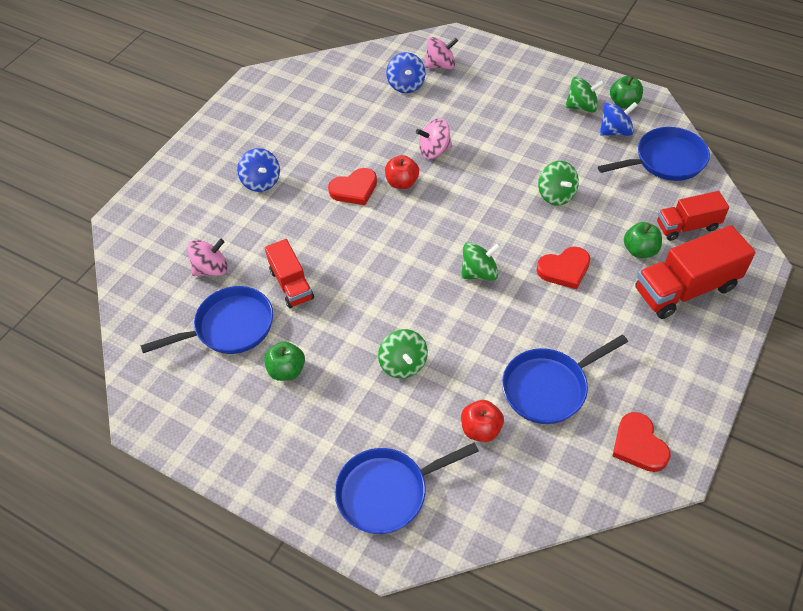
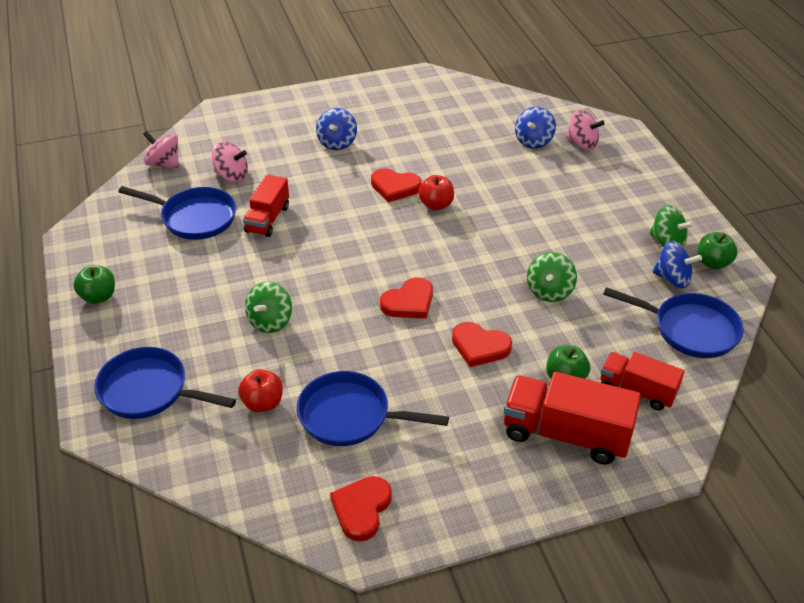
camera: 40 degrees right, 10 degrees down
green apple [264,341,305,381] -> green apple moved to [73,265,115,304]
pink spinning top [416,118,452,159] -> pink spinning top moved to [143,131,179,168]
green spinning top [461,242,501,280] -> red heart [380,277,433,319]

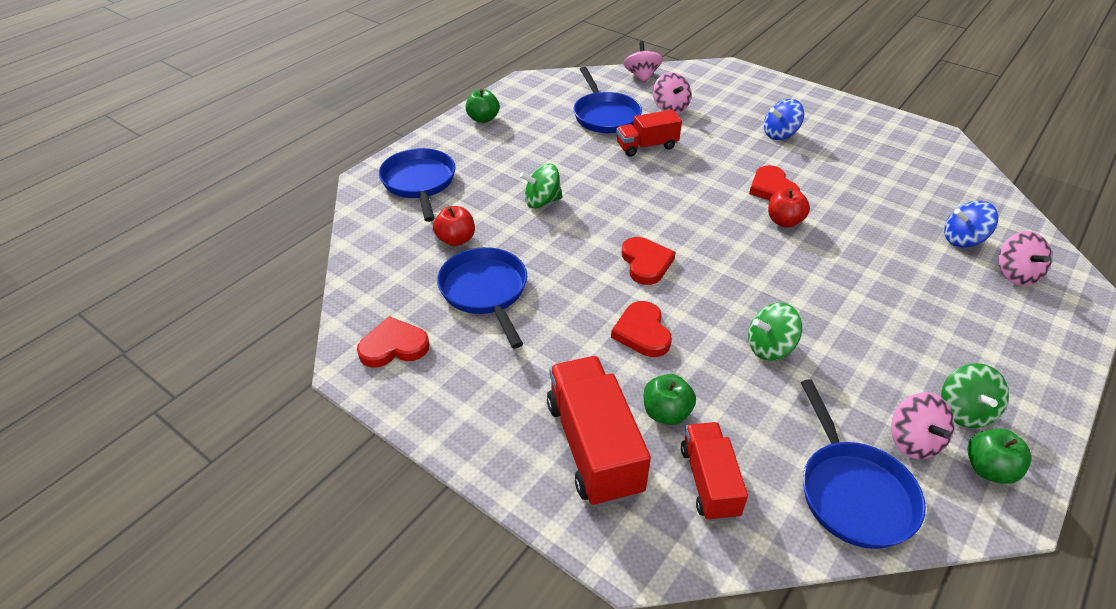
camera: 55 degrees right, 0 degrees up
red heart [380,277,433,319] -> red heart turned 120 degrees counterclockwise [622,237,676,285]
blue spinning top [652,241,702,288] -> pink spinning top [891,392,954,459]

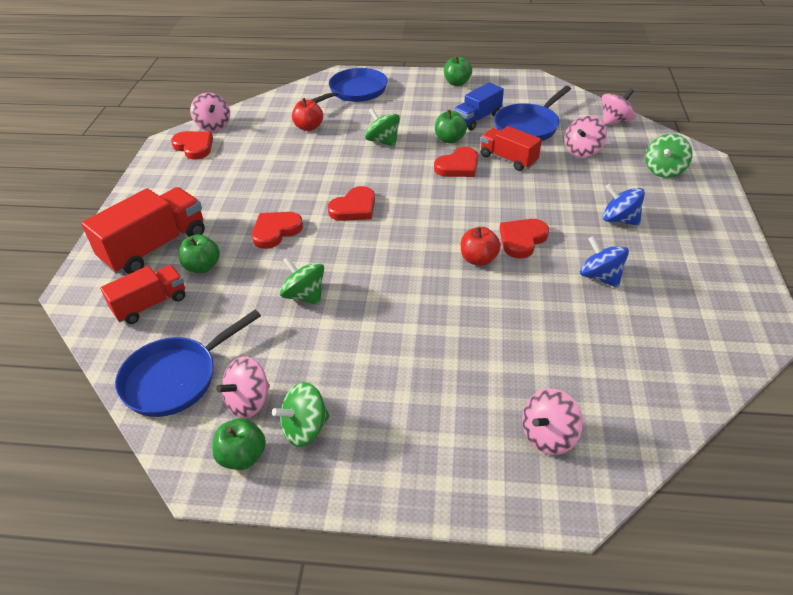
camera: 60 degrees right, 0 degrees up
blue pan [437,247,527,348] -> none
blue spinning top [944,201,998,247] -> blue spinning top moved to [580,236,629,288]
none -> pink spinning top [190,93,230,132]
none -> red heart [434,147,478,177]
none -> green apple [435,110,467,143]
none -> blue truck [454,82,504,131]
none -> green spinning top [645,134,693,178]

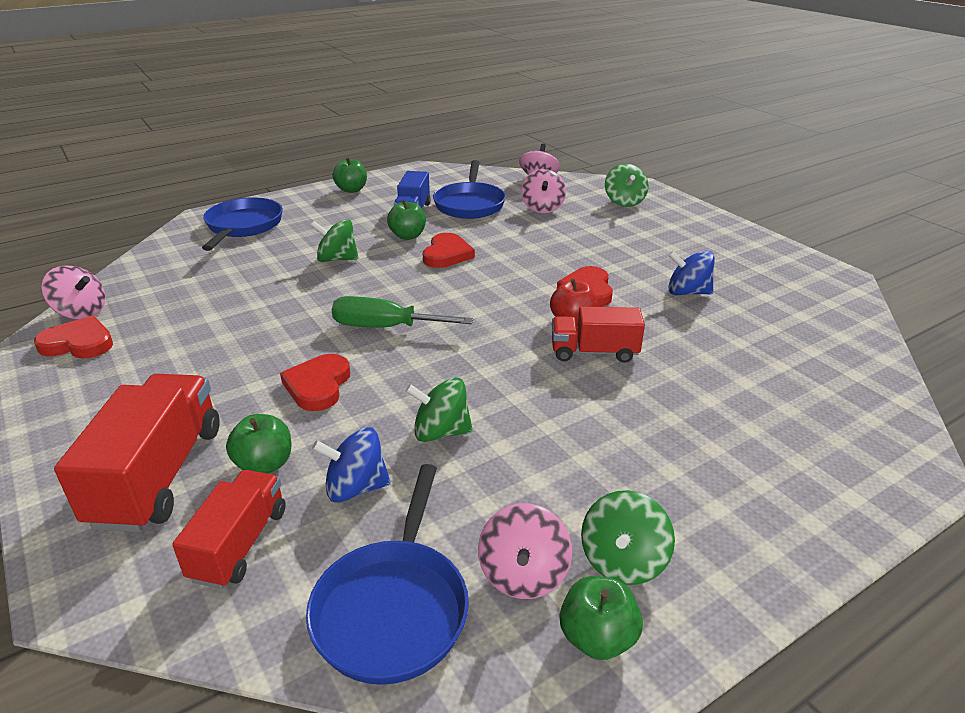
camera: 40 degrees left, 10 degrees down
red apple [292,98,323,131] -> none
red heart [328,186,375,221] -> green screwdriver [332,296,473,328]
red truck [480,126,542,171] -> red truck moved to [552,307,645,363]
pink spinning top [522,388,583,455] -> none
blue spinning top [602,184,645,226] -> blue spinning top moved to [312,427,390,503]

